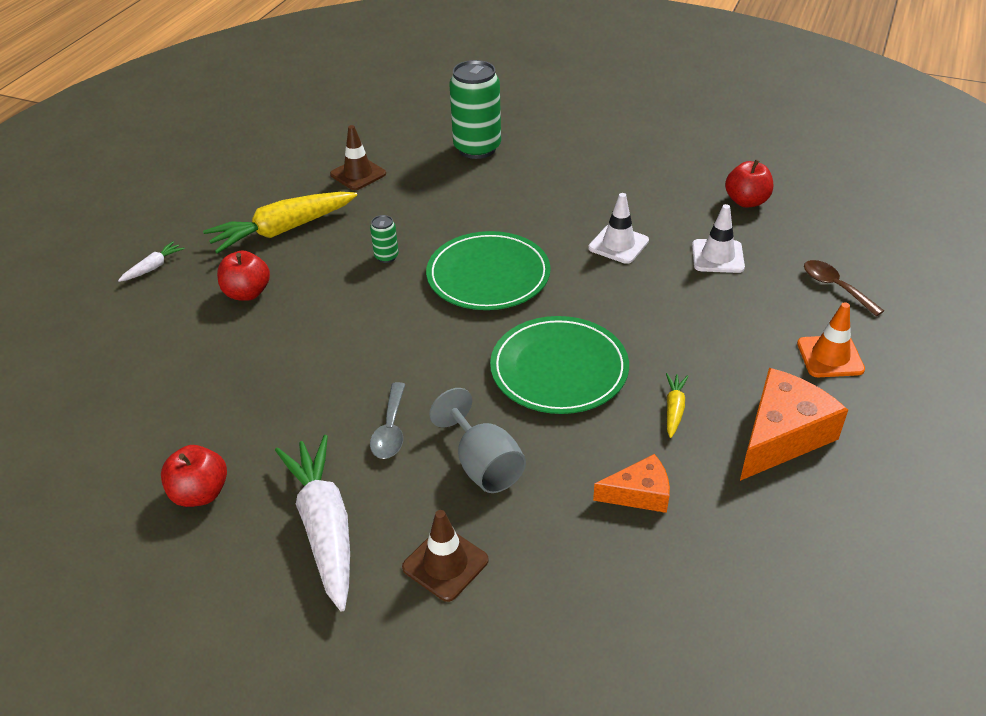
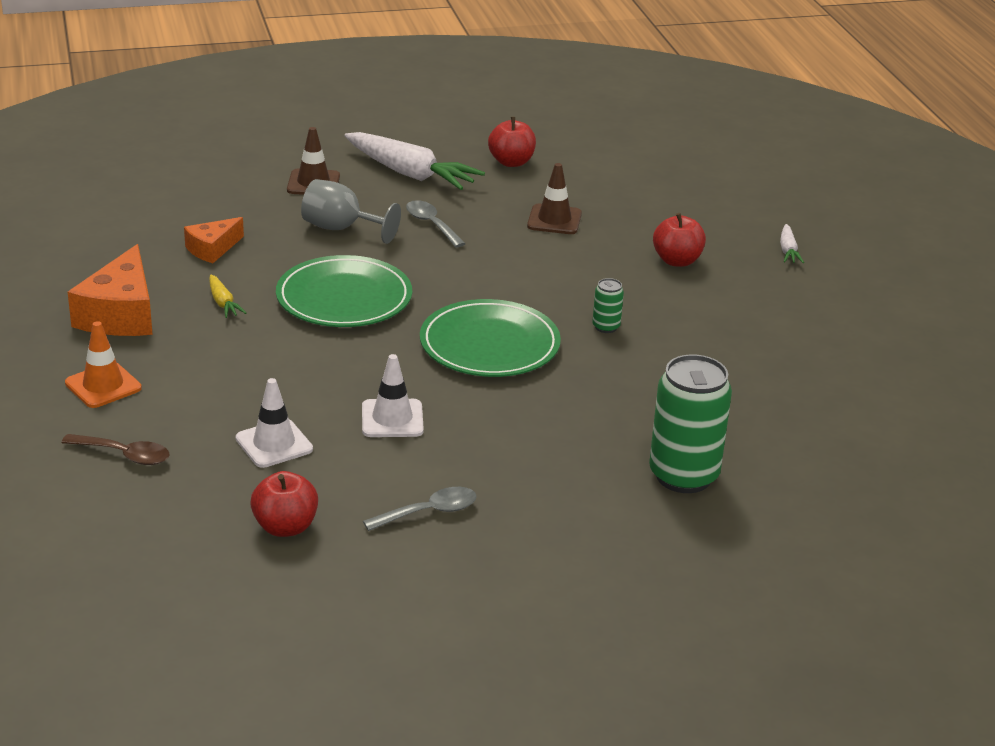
camera: 140 degrees right, 10 degrees down
yellow carrot [203,192,357,254] -> none
brown traffic cone [330,125,386,190] -> brown traffic cone moved to [527,163,582,234]
none -> grey spoon [363,487,477,531]

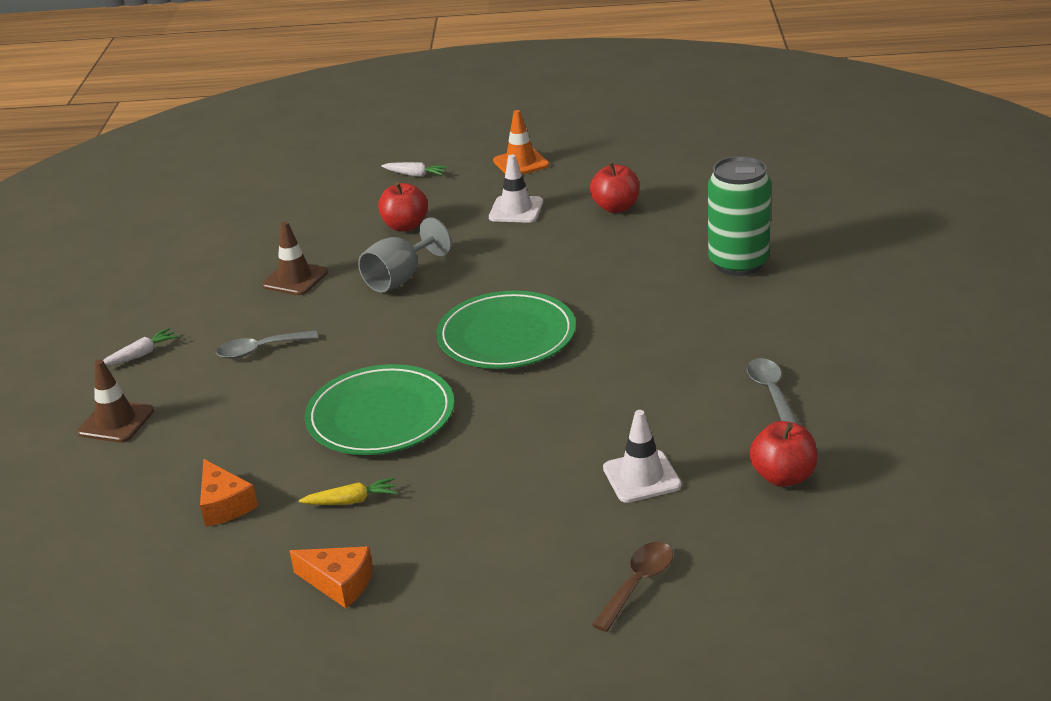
camera: 70 degrees left, 0 degrees up
orange traffic cone [65,321,142,408] -> orange traffic cone moved to [493,110,549,175]
orange cheese [68,244,153,336] -> orange cheese [289,546,373,608], size x0.58
grey goblet [301,179,401,244] -> grey goblet moved to [358,217,452,292]
white carrot [345,132,485,190] -> white carrot [103,328,179,366], size x0.45
white traffic cone [362,354,424,437] -> white traffic cone moved to [489,154,543,223]
red apple [488,117,536,167] -> red apple moved to [590,162,639,213]
green can [592,278,624,333] -> none

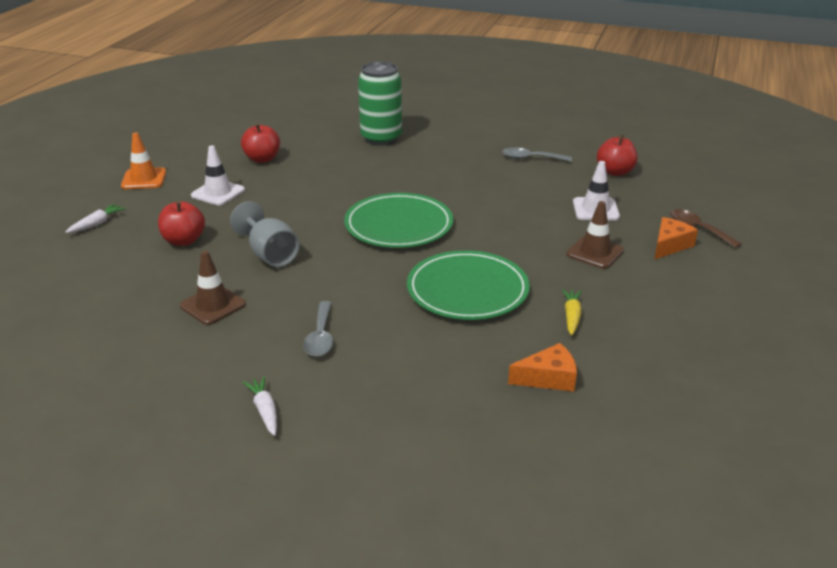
camera: 75 degrees left, 0 degrees up
brown traffic cone [77,360,154,443] -> brown traffic cone moved to [566,201,624,269]
orange cheese [289,546,373,608] -> orange cheese moved to [655,217,698,259]

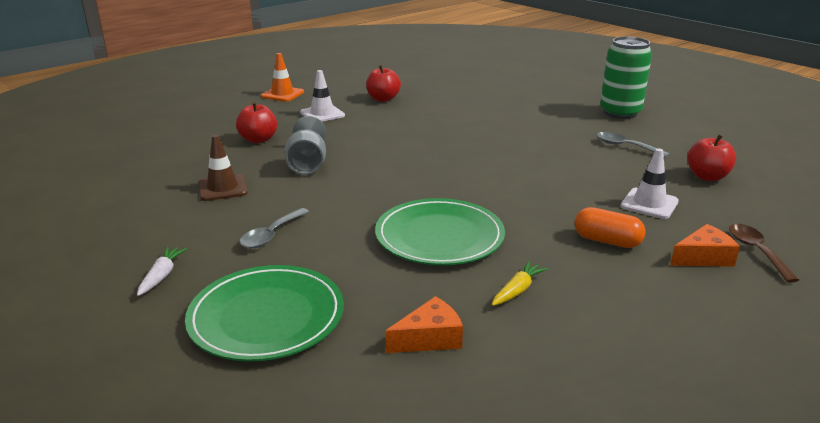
camera: 30 degrees right, 5 degrees down
white carrot [66,204,126,233] -> none
green plate [344,193,453,248] -> green plate moved to [185,265,344,361]
green can [358,62,402,146] -> green can moved to [600,36,652,119]
orange cheese [508,343,577,391] -> orange cheese turned 45 degrees counterclockwise [385,296,463,353]
brown traffic cone [566,201,624,269] -> orange capsule [574,207,646,248]

